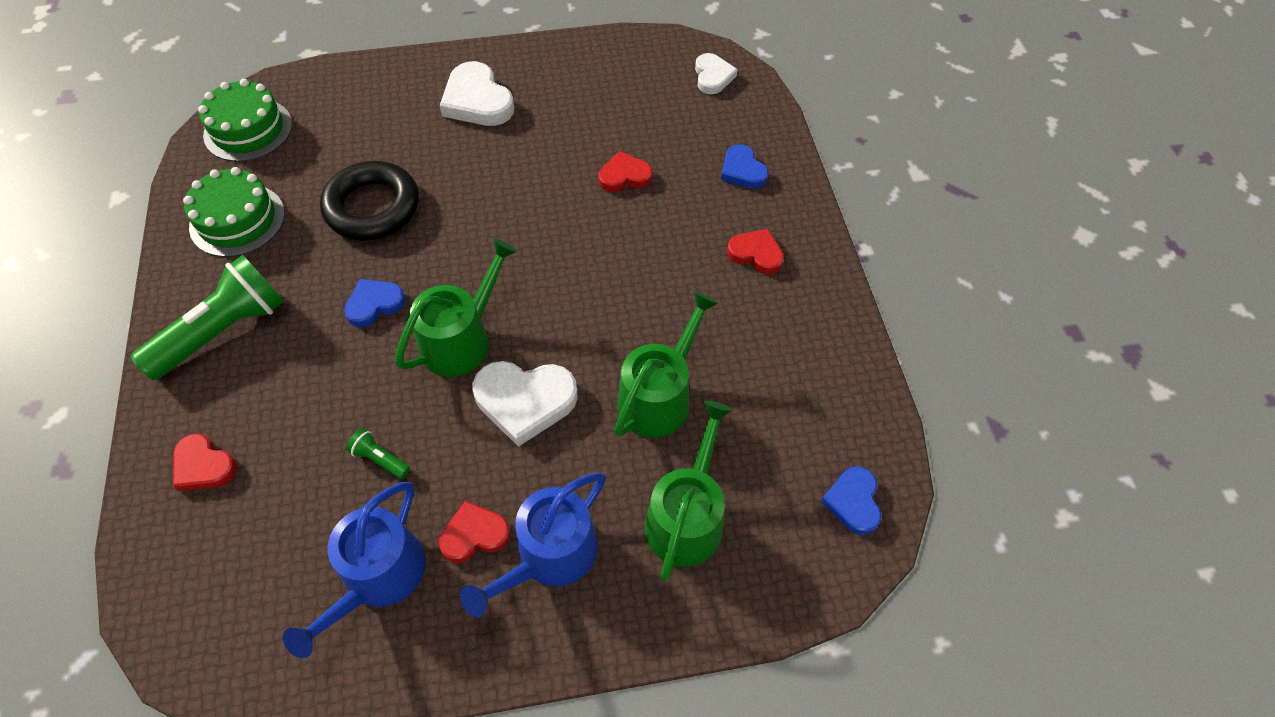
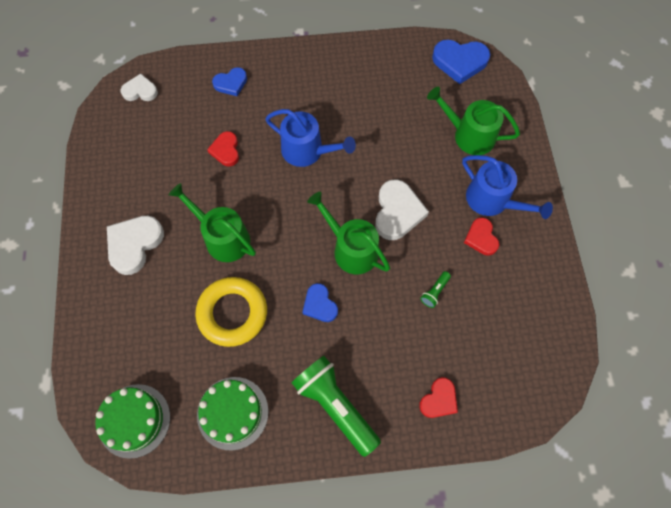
camera: 85 degrees left, 10 degrees up
blue watering can [283,482,426,658] -> blue watering can moved to [265,109,356,167]
black ring [320,161,419,241] -> yellow ring [195,277,267,347]
white heart [440,61,514,126] -> white heart turned 150 degrees clockwise [107,216,164,275]
green watering can [614,291,719,438] -> green watering can moved to [169,183,256,262]
red heart [727,229,784,274] -> none
blue heart [821,466,881,535] -> blue heart [432,40,490,84], size x1.62

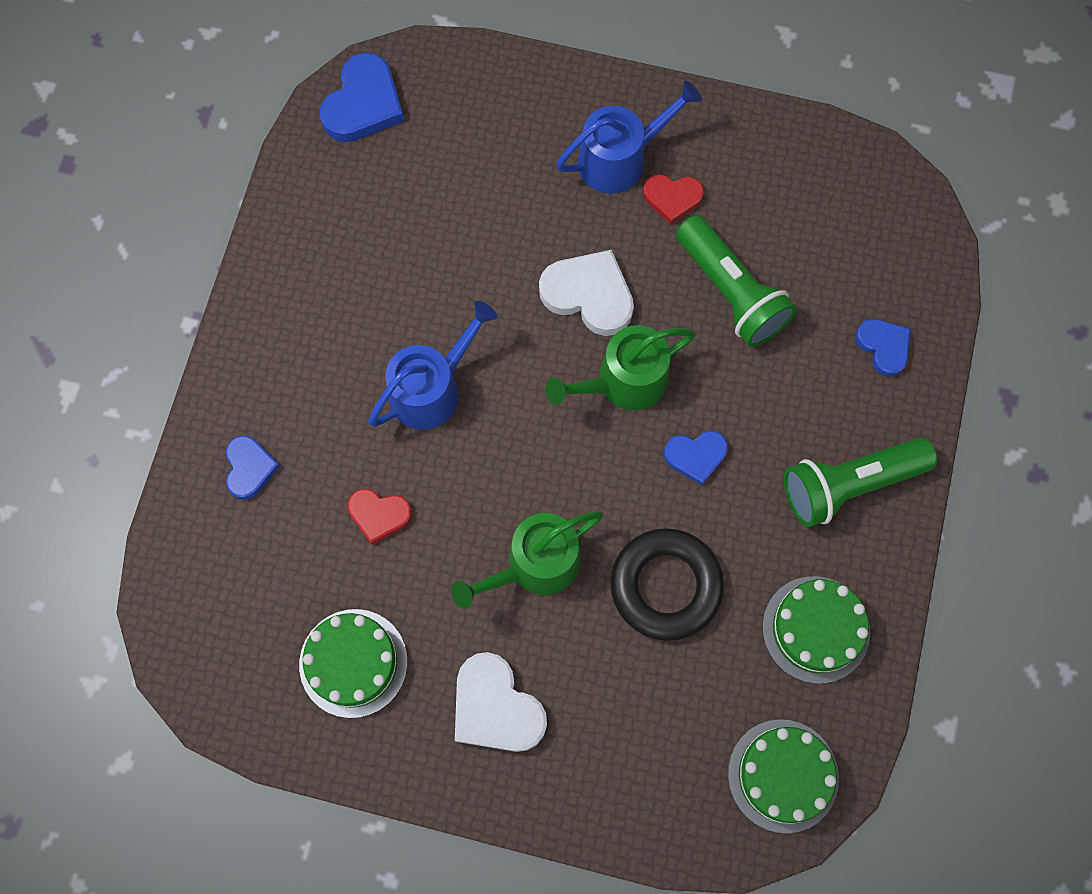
camera: 70 degrees left, 5 degrees up
white heart [120,74,158,101] -> none
yellow ring [195,277,267,347] -> black ring [610,528,724,641]
red heart [419,377,458,418] -> blue heart [855,319,910,377]
green flashlight [420,271,451,308] -> green flashlight [676,215,797,347], size x2.40
green watering can [427,87,520,155] -> none
none -> green cake [299,609,408,718]

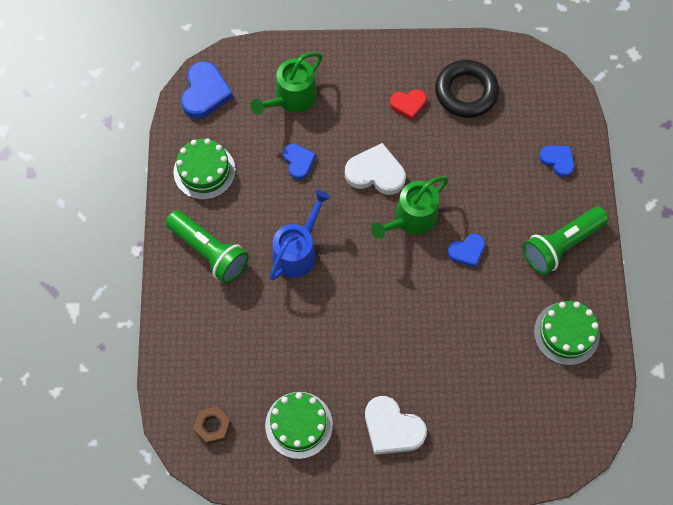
camera: 15 degrees left, 5 degrees down
blue heart [226,435,280,500] -> blue heart moved to [283,144,316,180]
red heart [347,489,412,544] -> none
green watering can [451,511,603,609] -> green watering can moved to [250,52,322,115]
blue watering can [556,81,702,194] -> none
black ring [610,528,724,641] -> black ring moved to [435,60,499,118]
green flashlight [676,215,797,347] -> green flashlight moved to [165,210,249,284]
green cake [728,719,839,833] -> green cake moved to [173,138,235,200]
none -> brown nut [193,406,231,445]

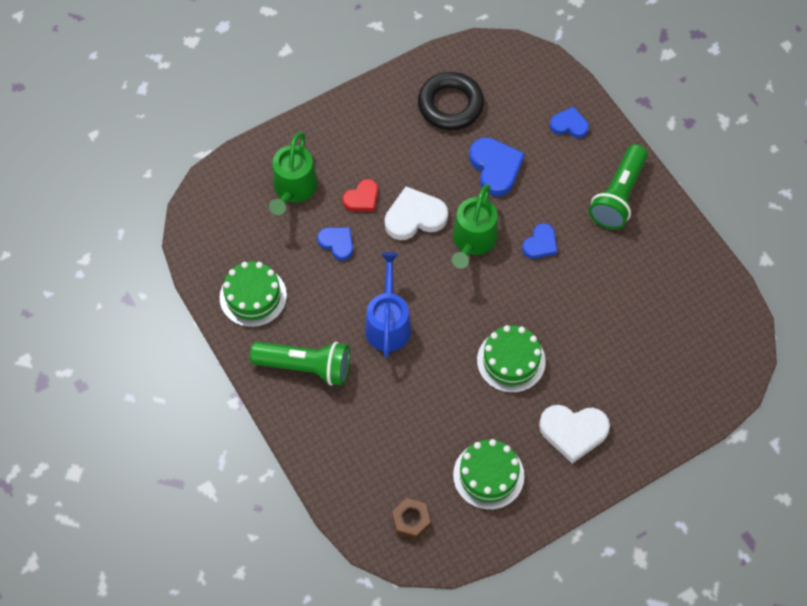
camera: 30 degrees left, 5 degrees down
blue heart [181,61,233,118] -> blue heart moved to [469,137,525,196]
red heart [390,89,427,120] -> red heart moved to [342,179,378,211]
green cake [534,301,600,365] -> green cake moved to [477,325,546,393]

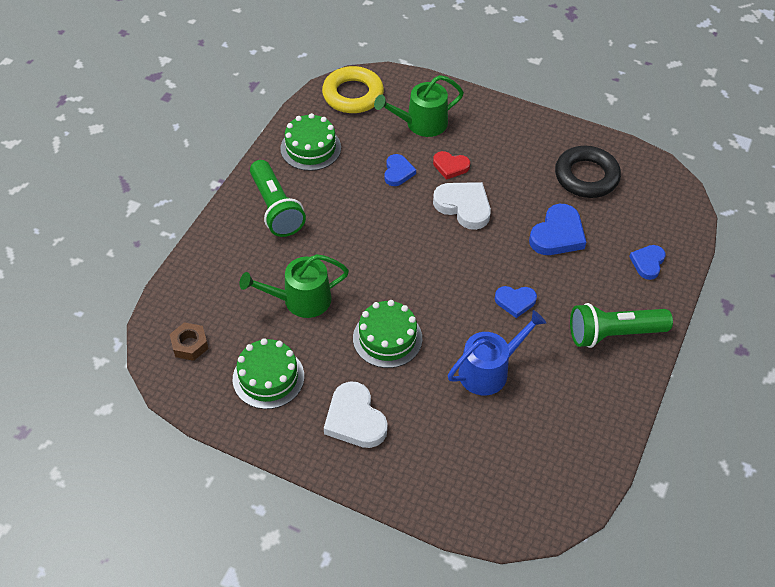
camera: 55 degrees right, 10 degrees down
blue watering can [365,252,411,358] -> blue watering can moved to [448,310,546,395]
green watering can [452,184,498,269] -> green watering can moved to [240,254,349,318]
blue heart [550,107,589,138] -> blue heart turned 135 degrees counterclockwise [629,245,666,280]
none -> yellow ring [322,66,384,113]

